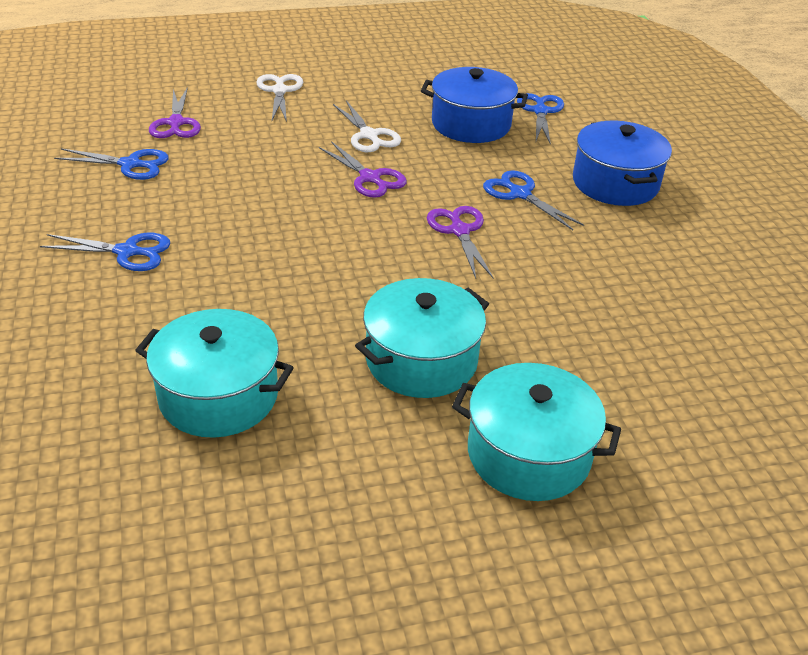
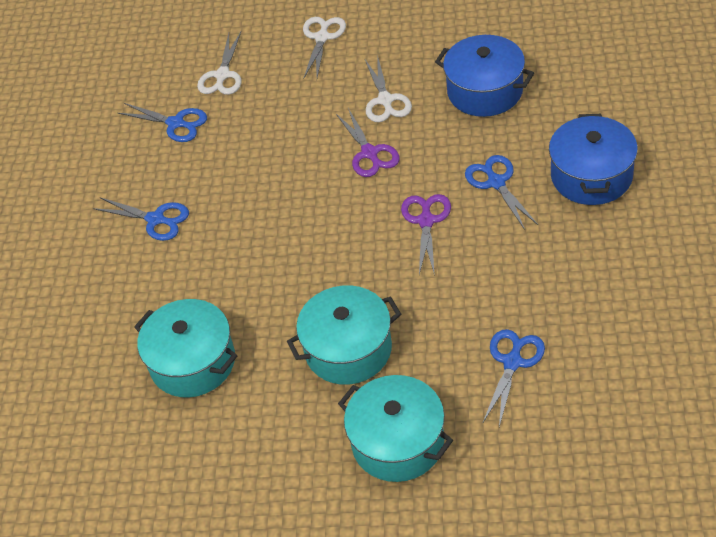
camera: 25 degrees right, 10 degrees up
purple scissors [149,87,201,138] -> white scissors [197,32,242,95]
blue scissors [517,93,564,145] -> blue scissors moved to [483,329,545,427]

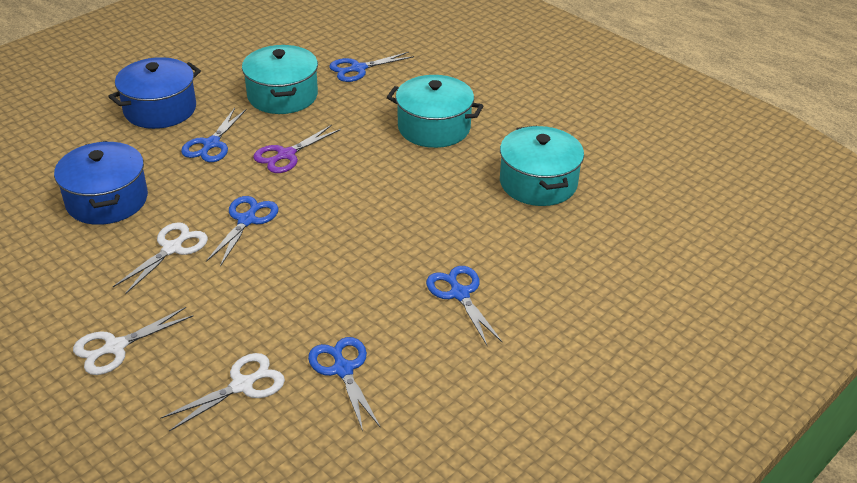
camera: 145 degrees left, 10 degrees down
purple scissors [336,108,400,177] -> blue scissors [206,196,278,266]
turquoise pot [338,375,453,482] -> turquoise pot moved to [242,45,318,114]

